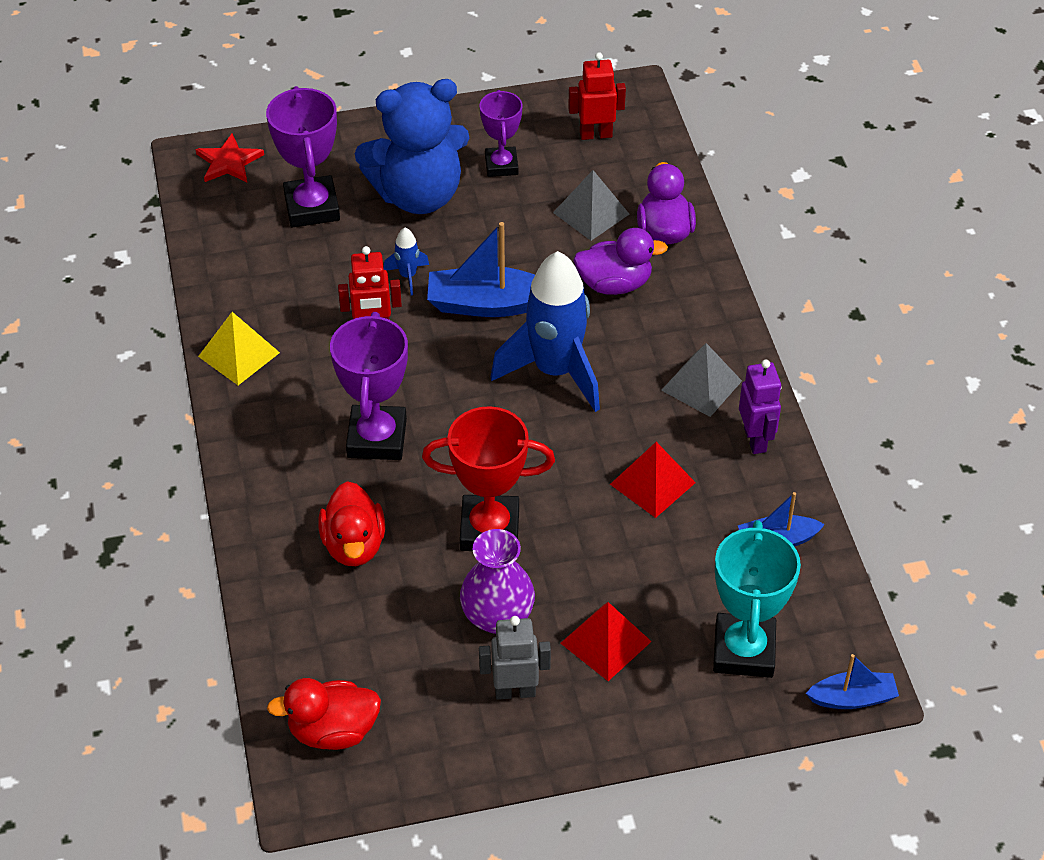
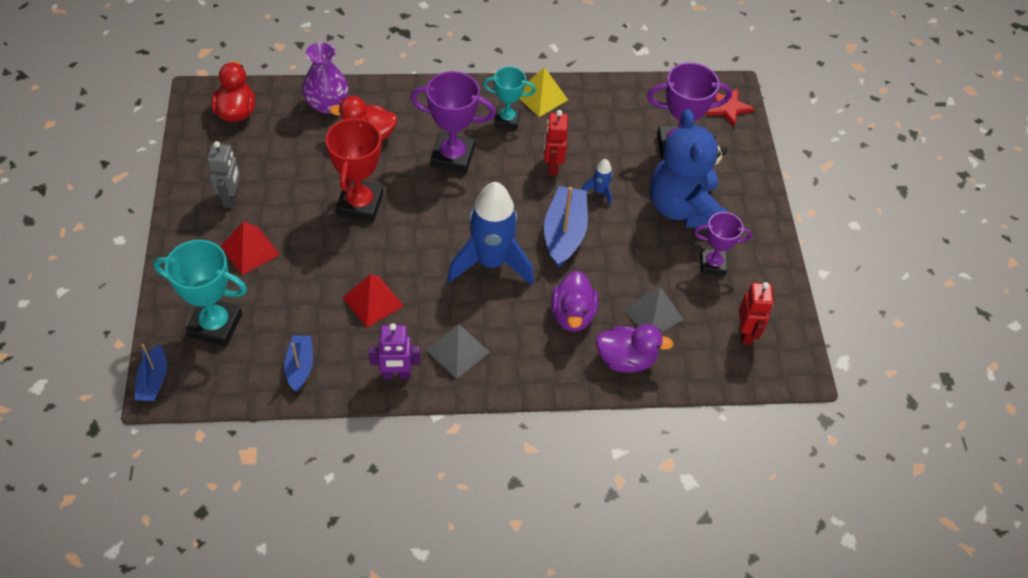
camera: 95 degrees right, 5 degrees up
purple vase [460,529,535,634] -> purple vase moved to [302,42,349,114]
none -> turquoise trophy [483,66,536,129]

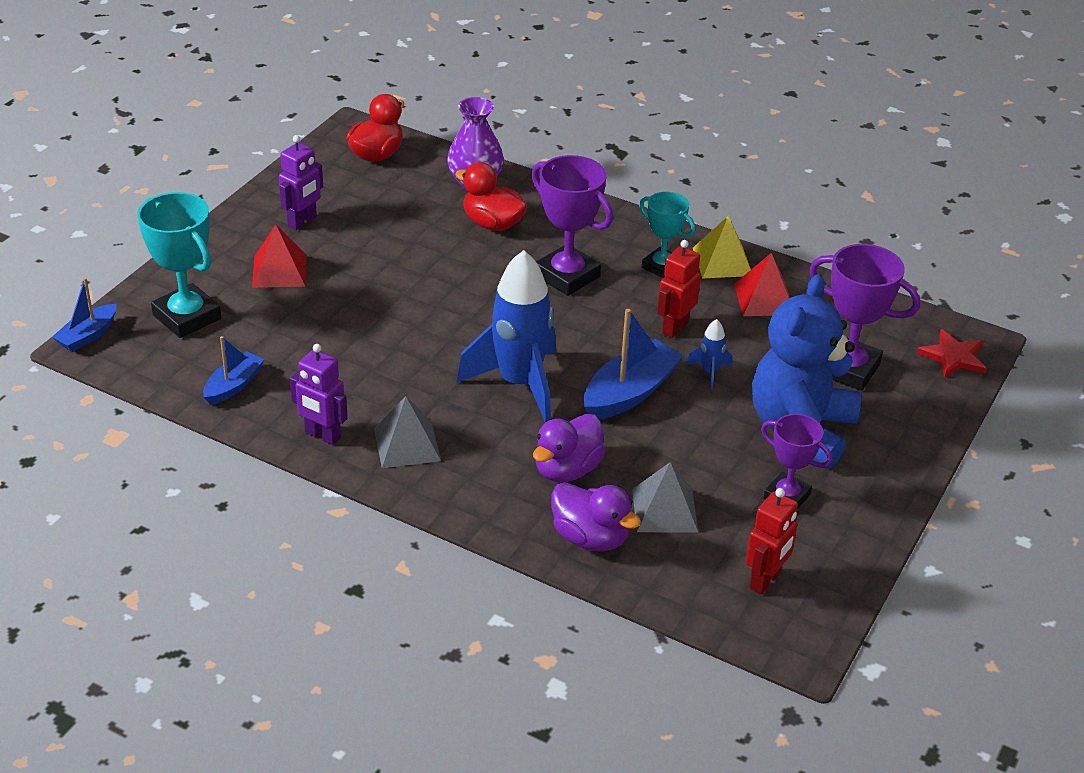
camera: 35 degrees right, 15 degrees down
grey robot [207,141,240,208] -> purple robot [279,135,323,230]
red trophy [325,116,383,222] -> none
red pyramid [342,274,404,328] -> red pyramid moved to [734,253,790,316]

